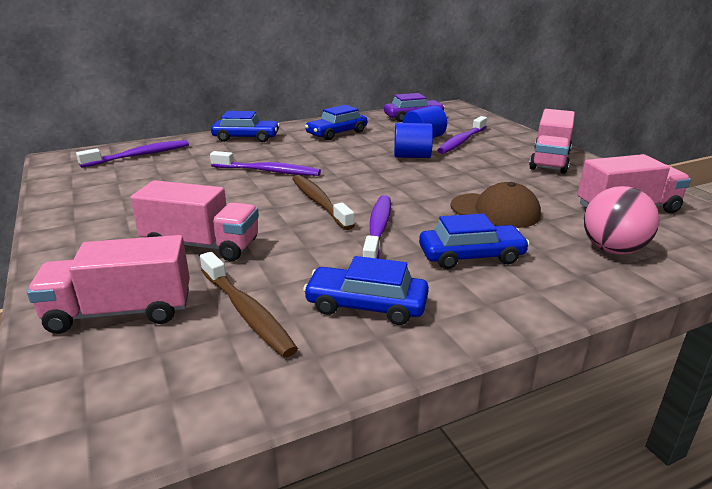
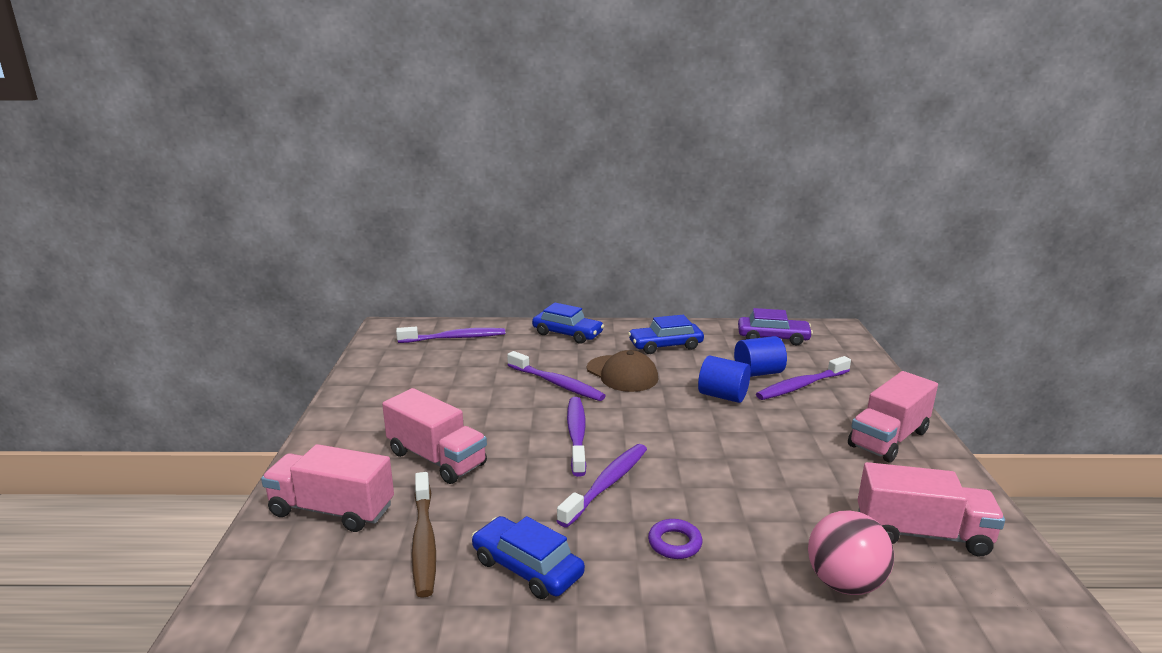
camera: 25 degrees right, 5 degrees down
brown toothbrush [292,175,355,230] -> purple toothbrush [567,397,587,477]
blue car [419,214,530,269] -> purple ring [648,519,702,559]
brown cap [450,182,541,228] -> brown cap moved to [587,350,658,392]

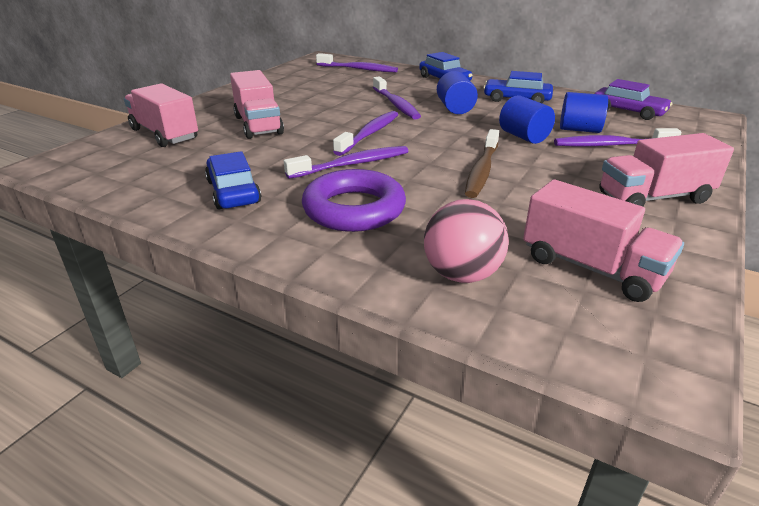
camera: 30 degrees right, 10 degrees up
brown toothbrush [411,472,436,598] -> brown toothbrush moved to [465,129,499,198]
brown cap [587,350,658,392] -> blue cylinder [437,71,478,114]
purple ring [648,519,702,559] -> purple ring [302,169,406,232], size x2.13

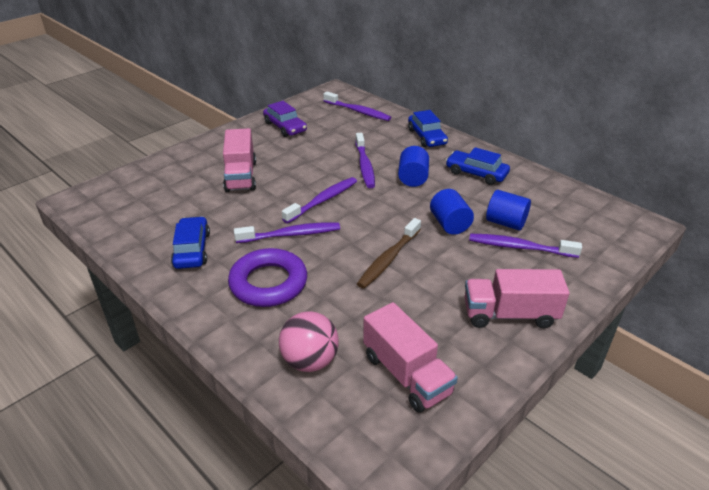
camera: 15 degrees right, 5 degrees up
pink truck [124,83,198,147] -> none
purple car [594,79,673,120] -> purple car moved to [263,101,307,137]

